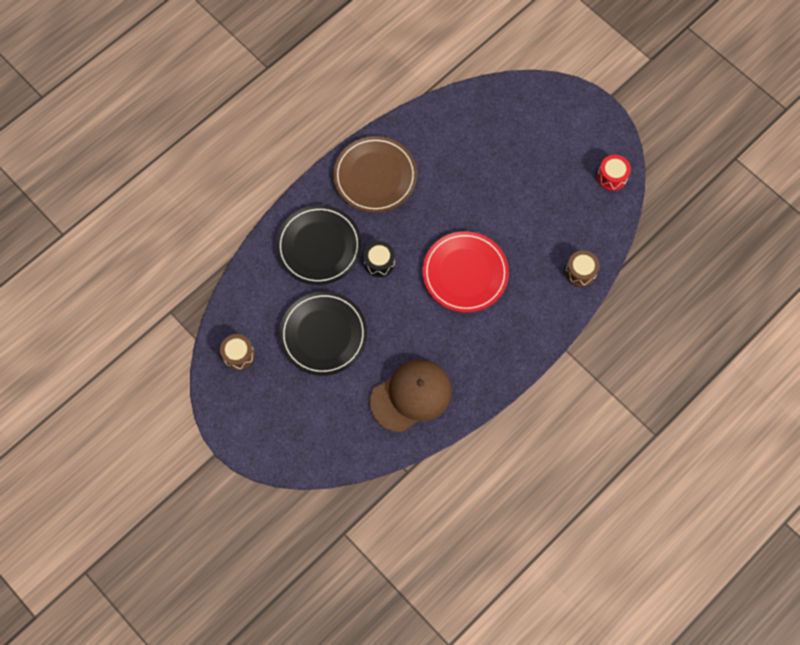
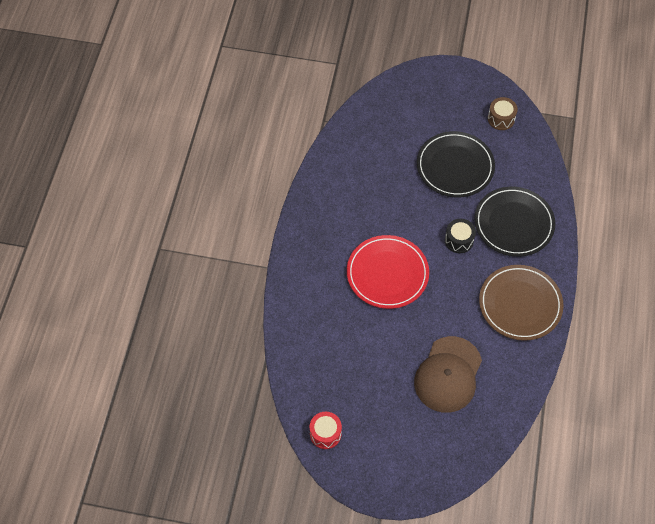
camera: 145 degrees right, 10 degrees down
brown cap [370,359,452,432] -> brown cap moved to [414,336,482,413]
brown drum [565,250,600,287] -> none

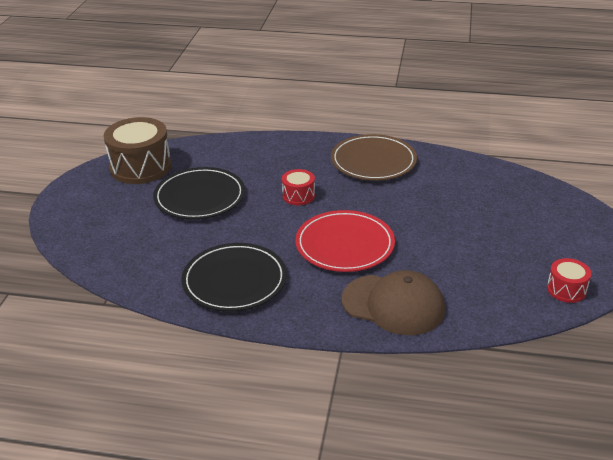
camera: 90 degrees left, 25 degrees down
brown cap [414,336,482,413] -> brown cap moved to [342,270,445,335]
black drum [445,219,476,253] -> red drum [282,169,315,205]
black plate [474,187,555,257] -> black plate moved to [181,243,287,312]
brown drum [488,97,518,130] -> brown drum [103,117,171,184], size x1.97

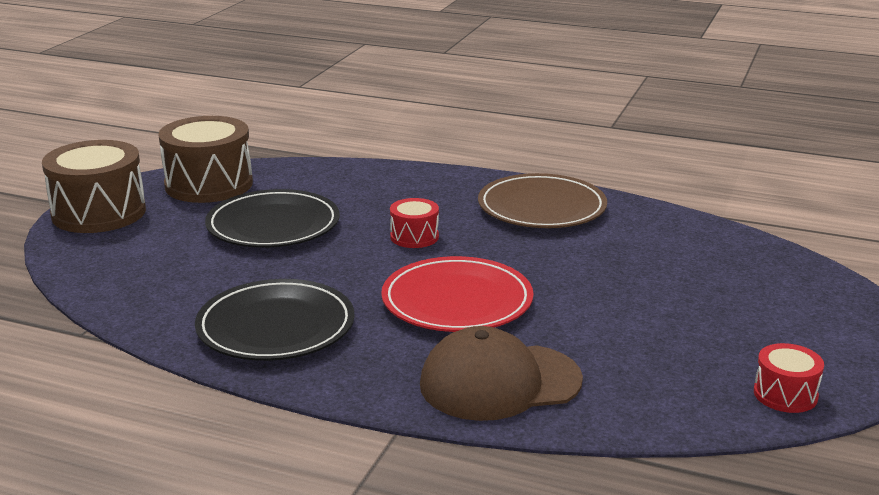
camera: 10 degrees right, 10 degrees down
brown cap [342,270,445,335] -> brown cap turned 135 degrees clockwise [420,326,583,421]
none -> brown drum [42,140,146,233]

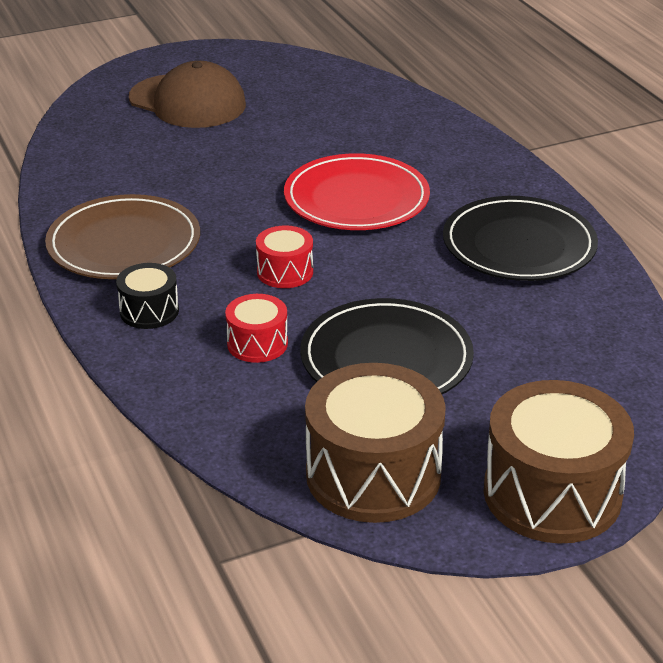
camera: 135 degrees left, 10 degrees up
brown cap [420,326,583,421] -> brown cap moved to [129,61,246,128]
red drum [754,343,824,413] -> red drum moved to [225,294,288,363]
none -> black drum [116,263,179,329]

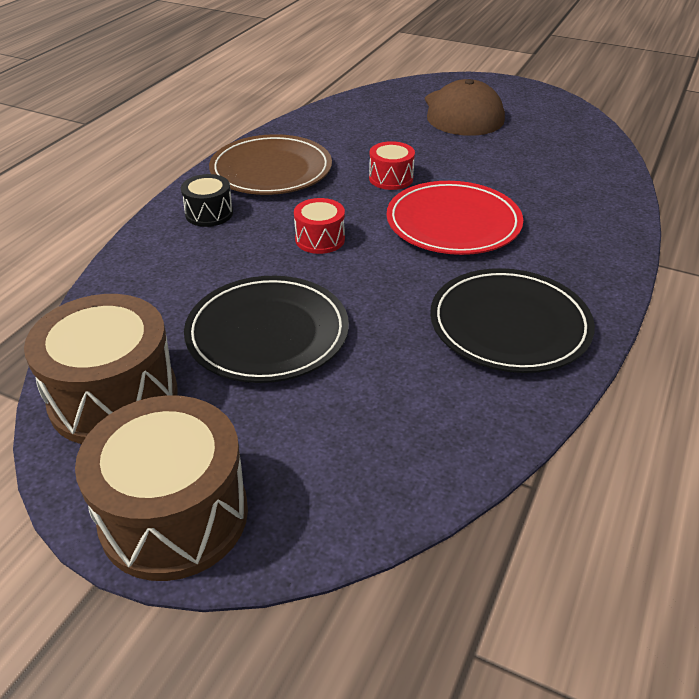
camera: 50 degrees right, 5 degrees up
red drum [225,294,288,363] -> red drum moved to [369,141,415,190]

